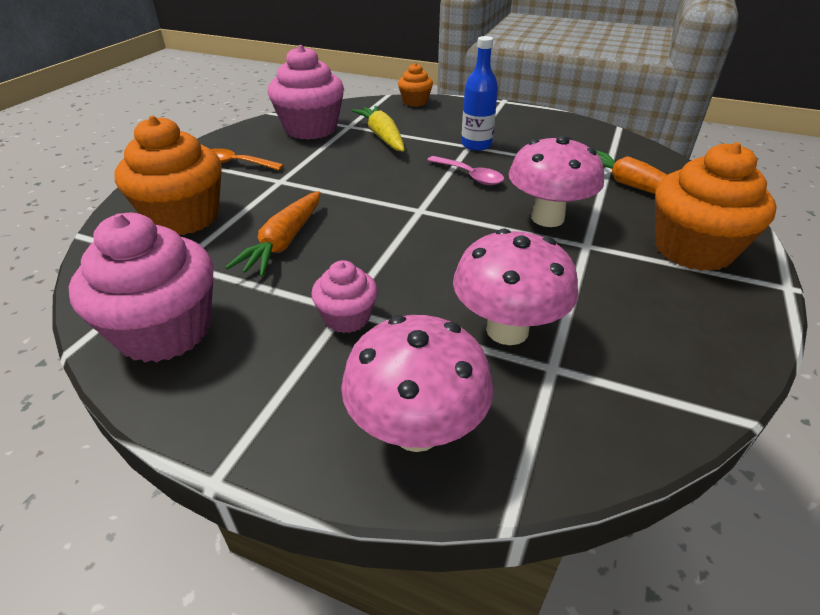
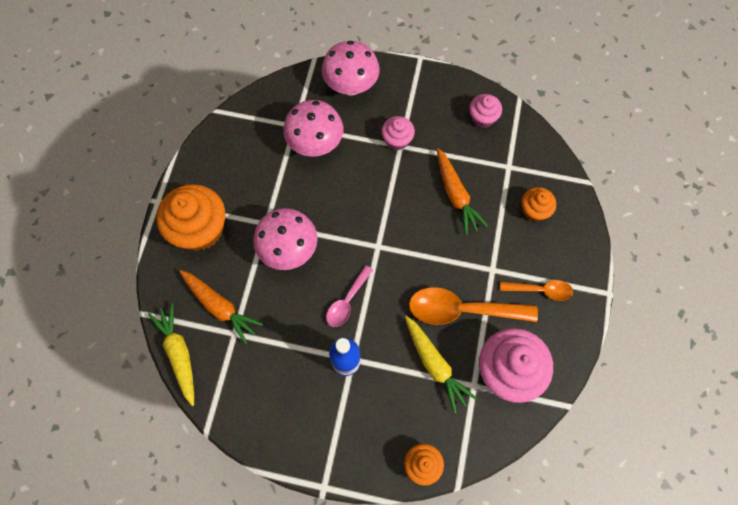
camera: 170 degrees right, 30 degrees up
pink cupcake [69,213,214,363] -> pink cupcake [469,94,502,128], size x0.53
orange cupcake [114,116,222,235] -> orange cupcake [521,187,556,222], size x0.53
orange carrot [225,191,321,277] -> orange carrot turned 150 degrees clockwise [437,148,488,235]
pink spoon [427,156,504,185] -> pink spoon turned 90 degrees counterclockwise [326,265,373,327]
none -> yellow carrot [148,303,194,406]
none -> orange spoon [409,287,538,325]

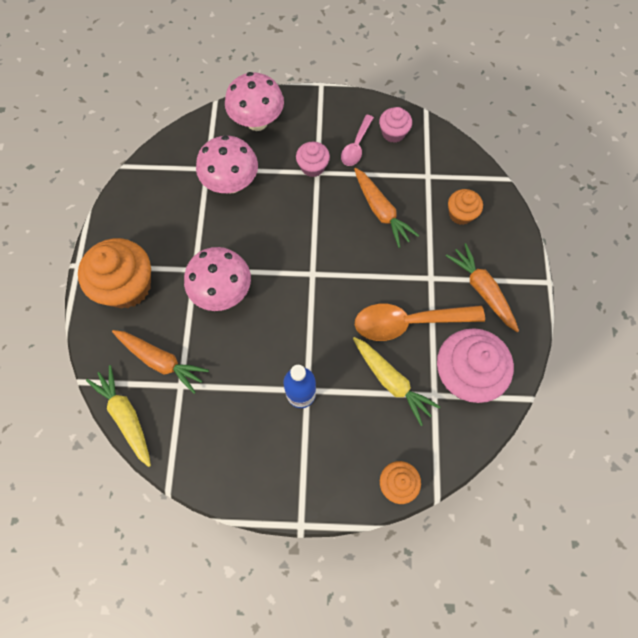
camera: 10 degrees left, 0 degrees up
pink spoon [326,265,373,327] -> pink spoon moved to [341,115,374,166]
orange spoon [500,280,573,301] -> orange carrot [446,243,519,332]

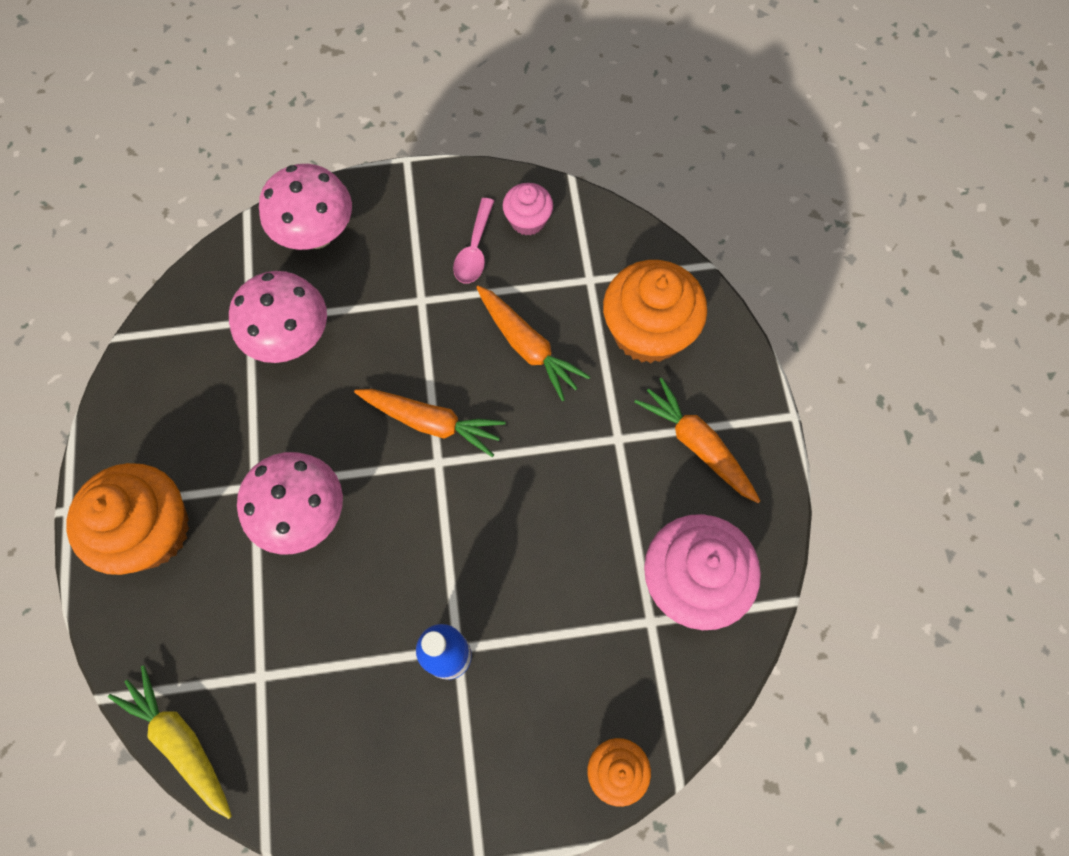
camera: 10 degrees left, 0 degrees up
orange carrot [112,330,209,394] -> orange carrot moved to [354,389,506,457]
pink cupcake [296,142,330,177] -> none
yellow carrot [353,337,440,426] -> none
orange spoon [355,304,485,341] -> none
orange cupcake [448,189,483,225] -> orange cupcake [603,260,707,363], size x1.90

